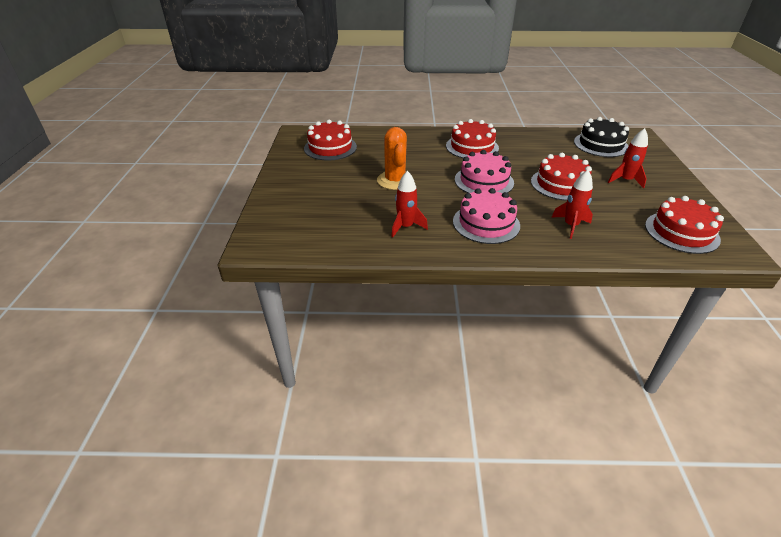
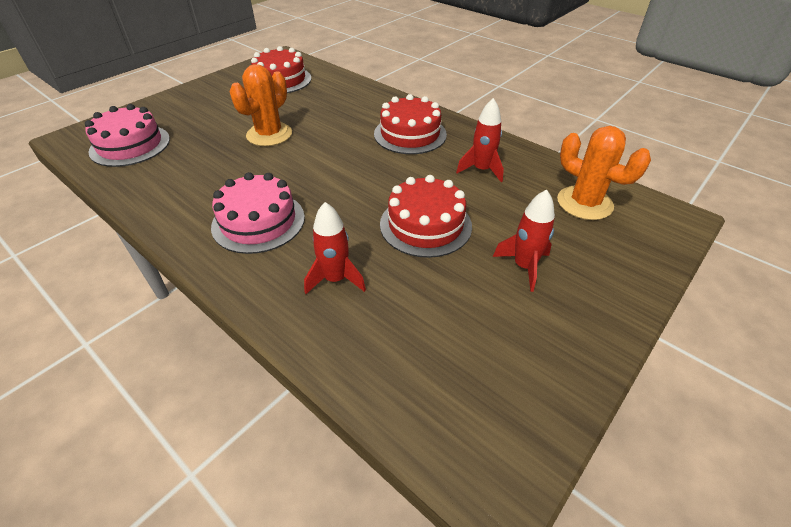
camera: 40 degrees right, 5 degrees up
red rocket [391,171,428,238] -> red rocket moved to [456,98,504,182]
pink cake [455,150,514,193] -> pink cake moved to [85,104,170,167]
black cake [574,117,629,157] -> orange cactus [557,126,651,220]
red cake [645,196,724,254] -> none

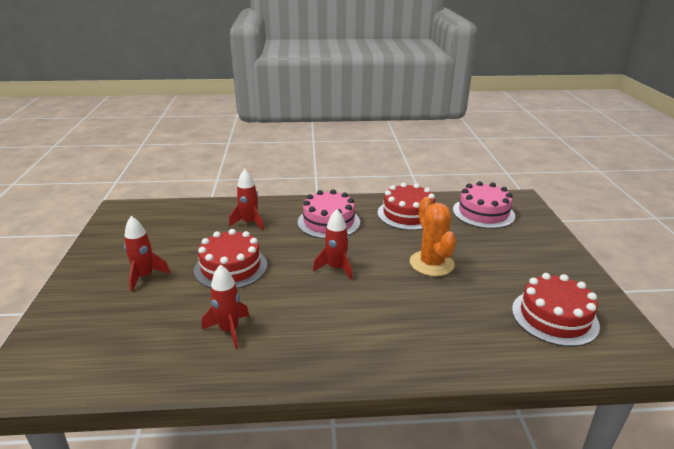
camera: 135 degrees right, 15 degrees down
red cake [374,94,447,154] -> red cake moved to [378,183,435,230]
orange cactus [557,126,651,220] -> none
none -> red rocket [313,209,353,280]

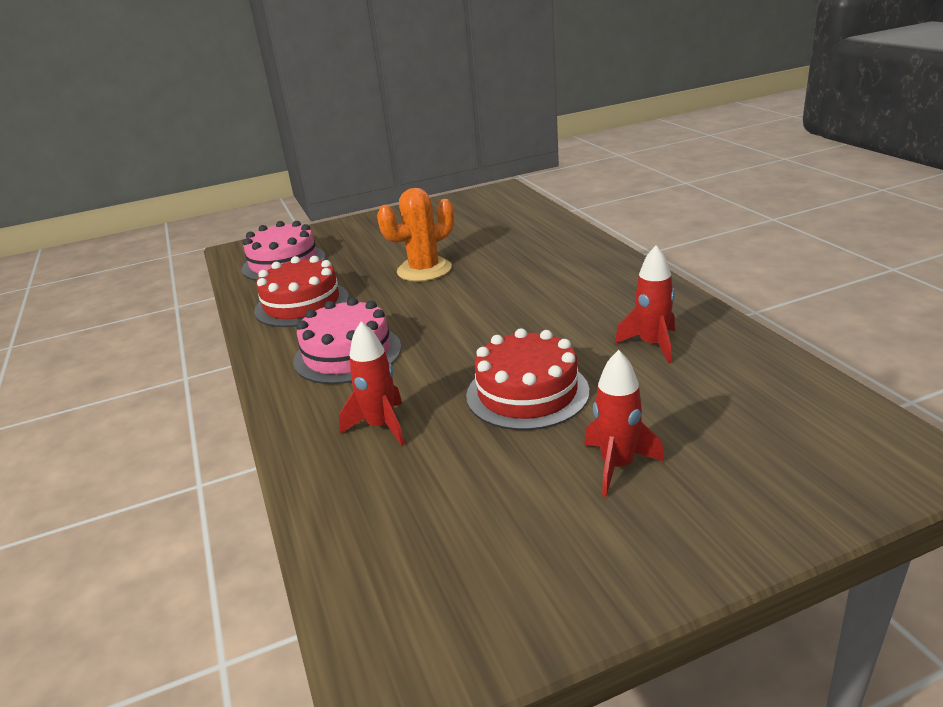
camera: 105 degrees left, 0 degrees up
red rocket [313,209,353,280] -> none
red cake [512,273,600,347] -> none

